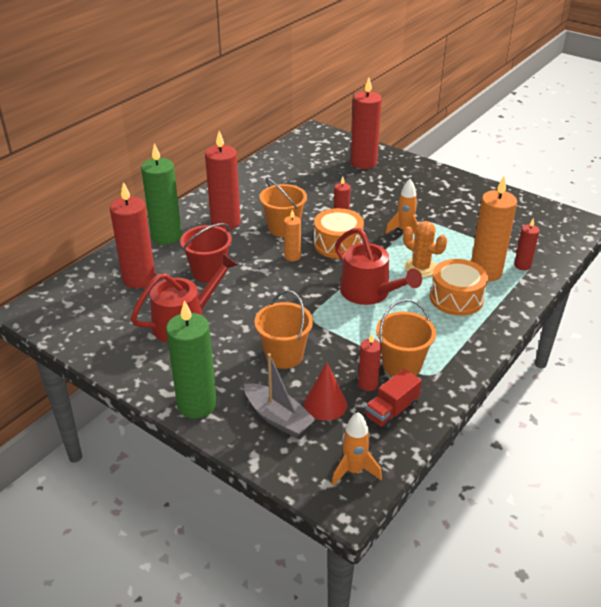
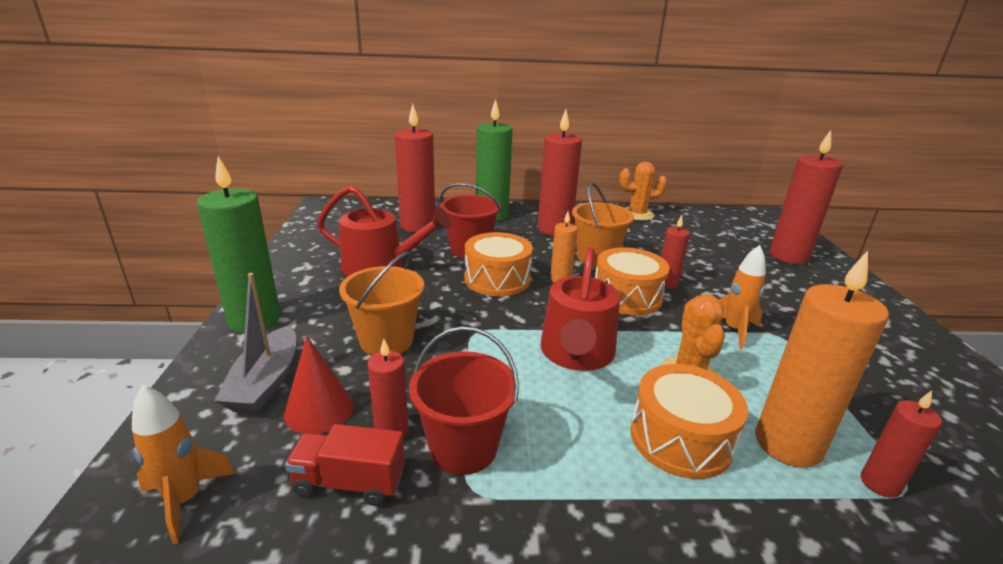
camera: 50 degrees right, 10 degrees down
orange bucket [376,299,436,377] -> red bucket [409,326,519,475]
none -> orange drum [465,232,533,296]
none -> orange cactus [619,162,667,221]

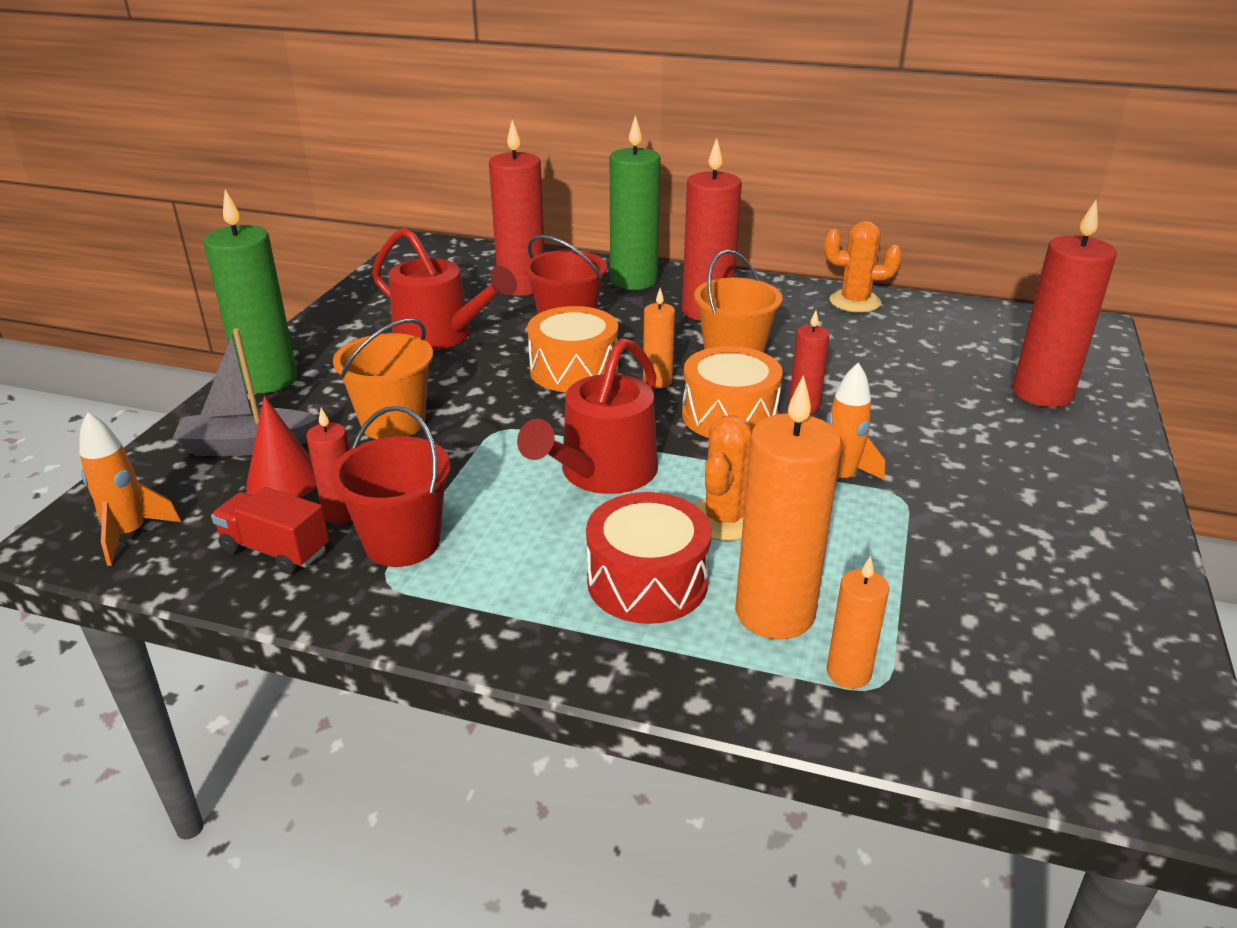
camera: 20 degrees right, 5 degrees up
grey boat [214,273,296,414] -> grey boat turned 60 degrees clockwise [172,328,319,456]
orange drum [630,364,748,479] -> red drum [586,492,711,624]
red candle [861,390,942,498] -> orange candle [827,556,889,689]

